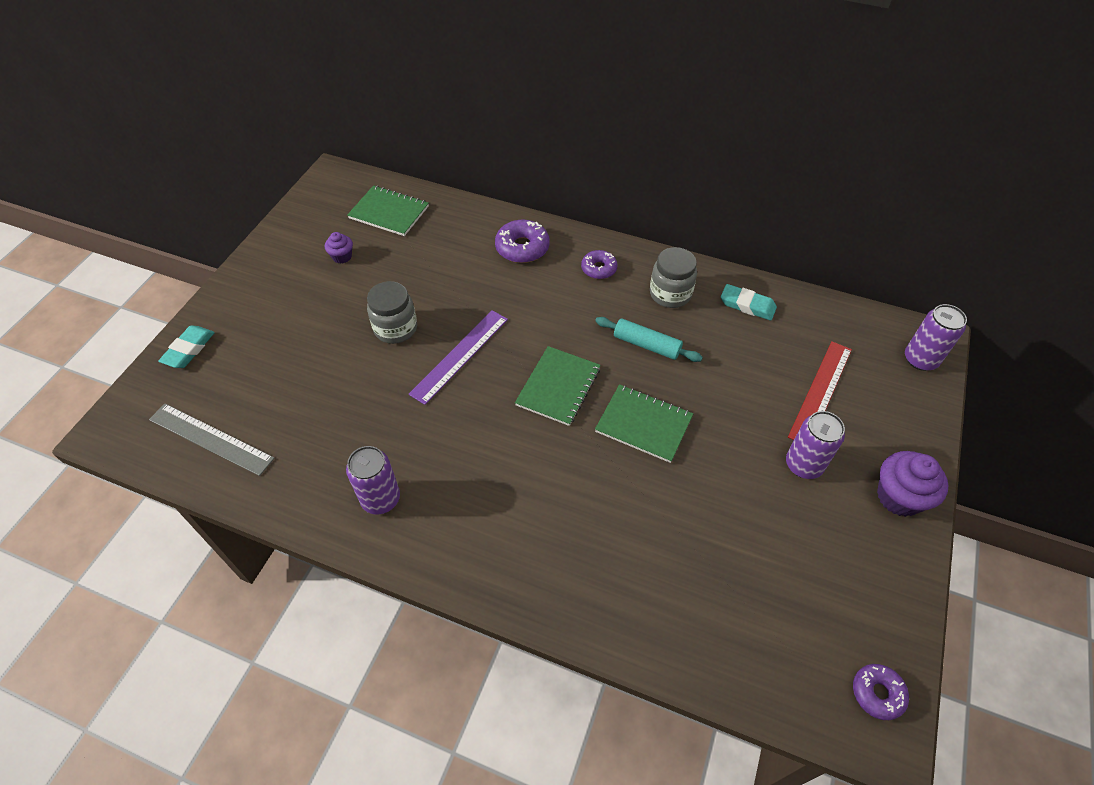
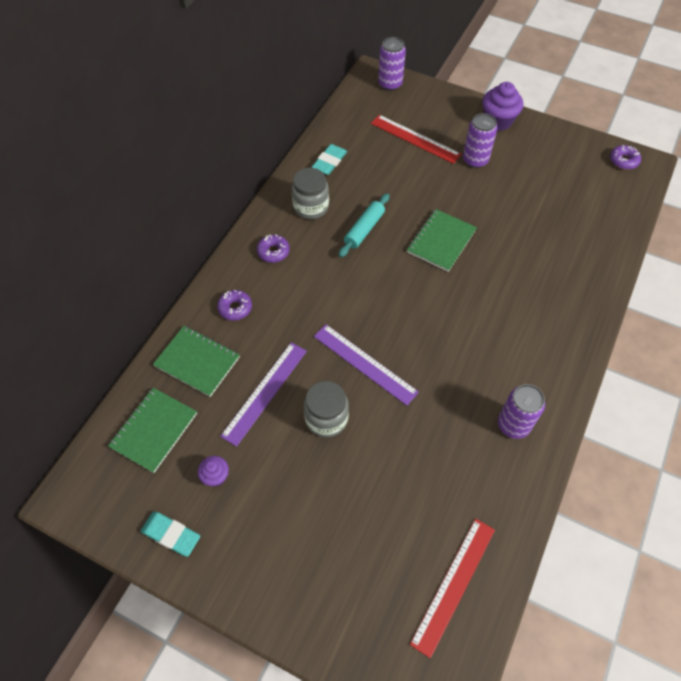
camera: 85 degrees left, 5 degrees up
grey ruler [149,404,274,476] -> red ruler [410,519,495,658]
turquoise eraser [158,326,215,368] -> turquoise eraser moved to [141,512,200,557]
purple donut [495,220,550,263] -> purple donut [217,290,252,321], size x0.65
green notebook [515,346,601,426] -> green notebook moved to [153,326,240,397]
none -> purple ruler [220,342,307,447]

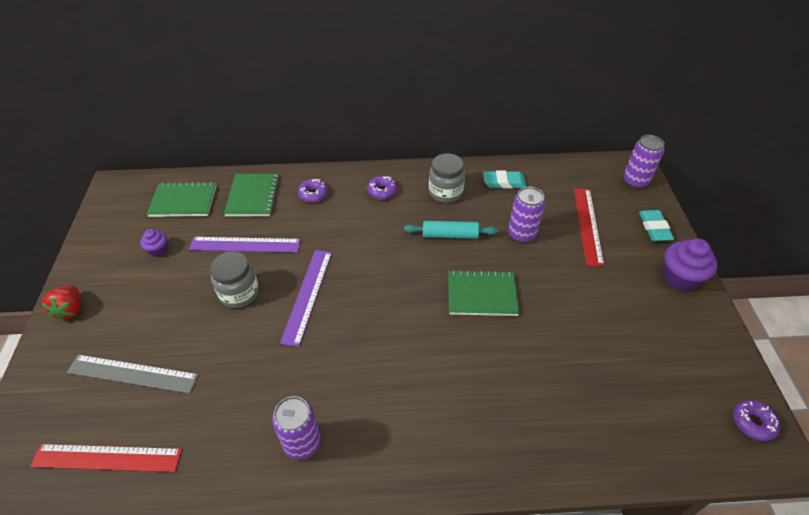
camera: 60 degrees right, 10 degrees down
turquoise eraser [141,512,200,557] -> turquoise eraser moved to [639,210,674,241]
purple can [463,113,498,168] -> purple can moved to [508,187,545,243]
none -> red strawberry [41,285,81,321]
none -> grey ruler [67,355,199,393]

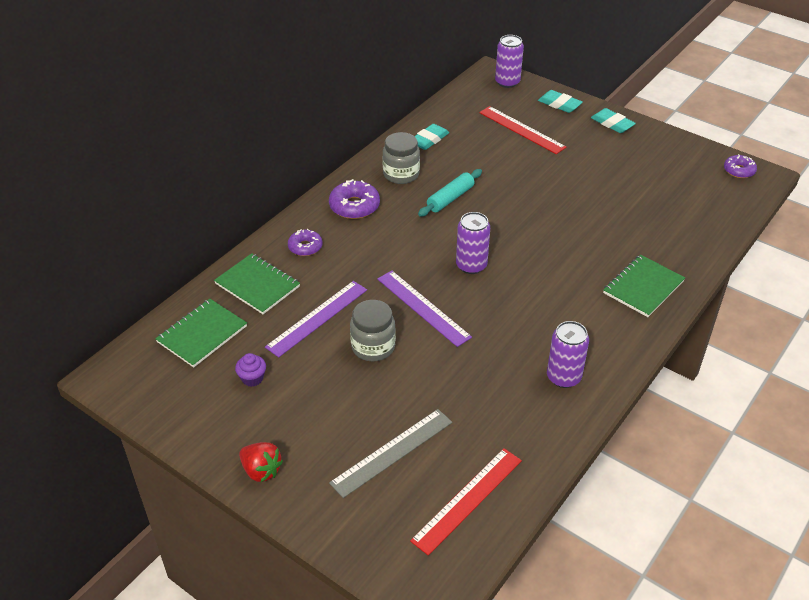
camera: 50 degrees left, 5 degrees down
purple donut [367,176,397,199] -> purple donut [329,179,380,219], size x1.54
green notebook [448,270,519,316] -> green notebook moved to [603,255,685,317]
purple can [508,187,545,243] -> purple can moved to [456,212,490,274]
purple cupcake [663,238,717,291] -> turquoise eraser [591,108,636,133]

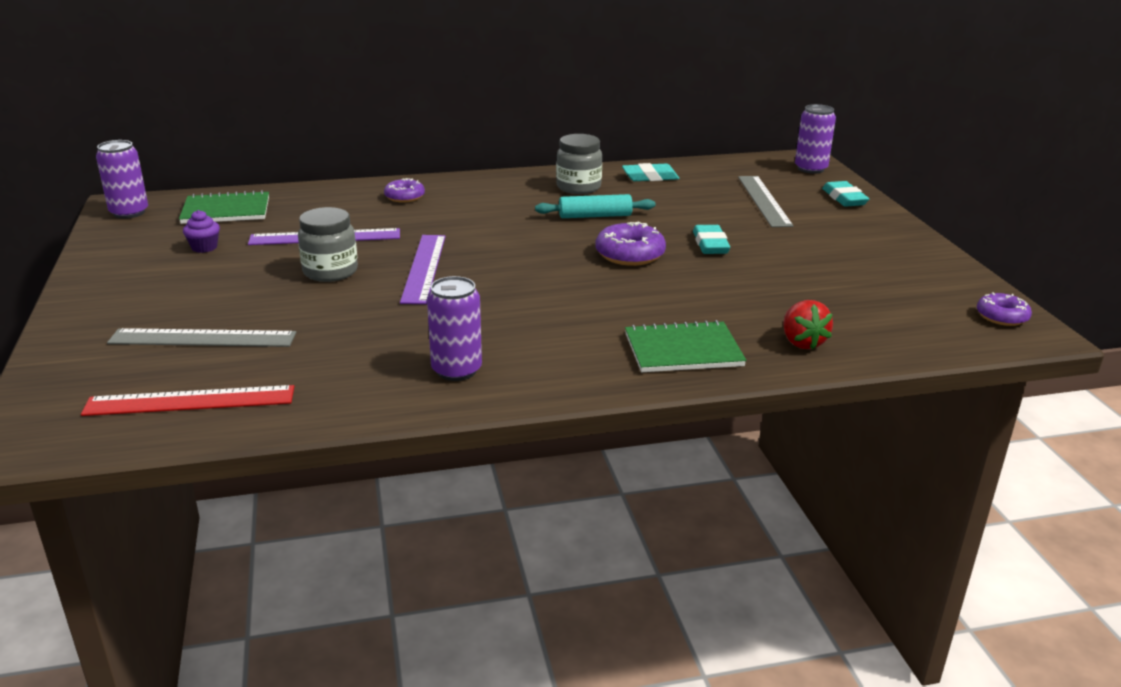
camera: 40 degrees right, 15 degrees down
green notebook [214,253,300,314] -> none
red strawberry [239,442,283,482] -> red strawberry moved to [783,300,833,350]
purple donut [329,179,380,219] -> purple donut moved to [595,222,666,266]
purple can [456,212,490,274] -> purple can moved to [96,140,148,219]
red ruler [479,106,567,154] -> grey ruler [738,176,793,227]
turquoise eraser [591,108,636,133] -> turquoise eraser moved to [693,225,730,254]

